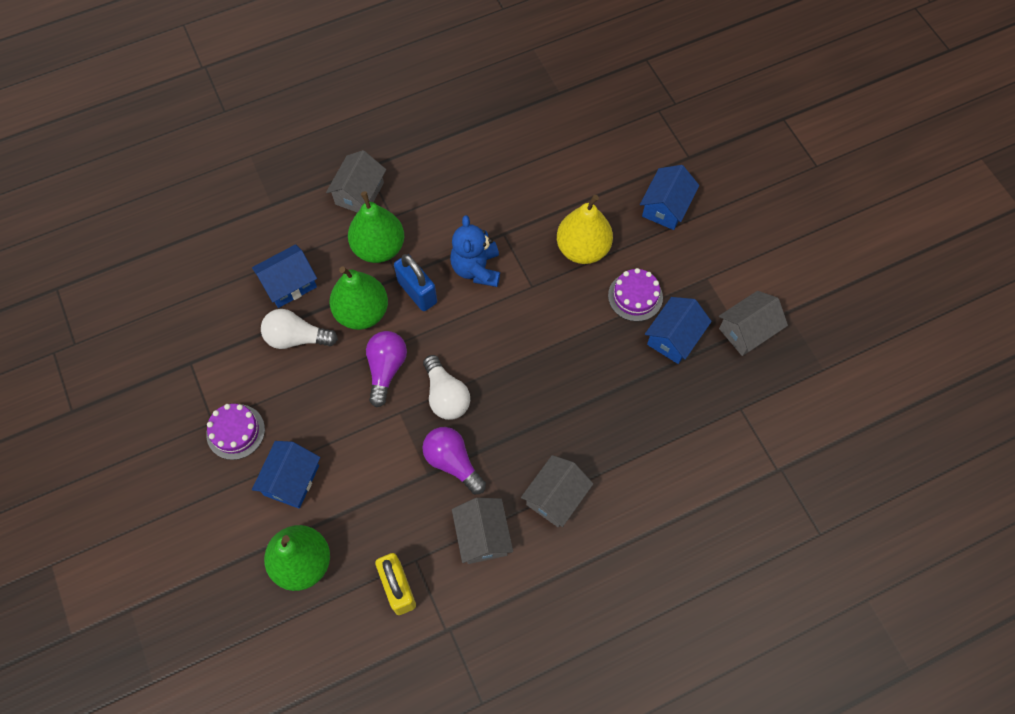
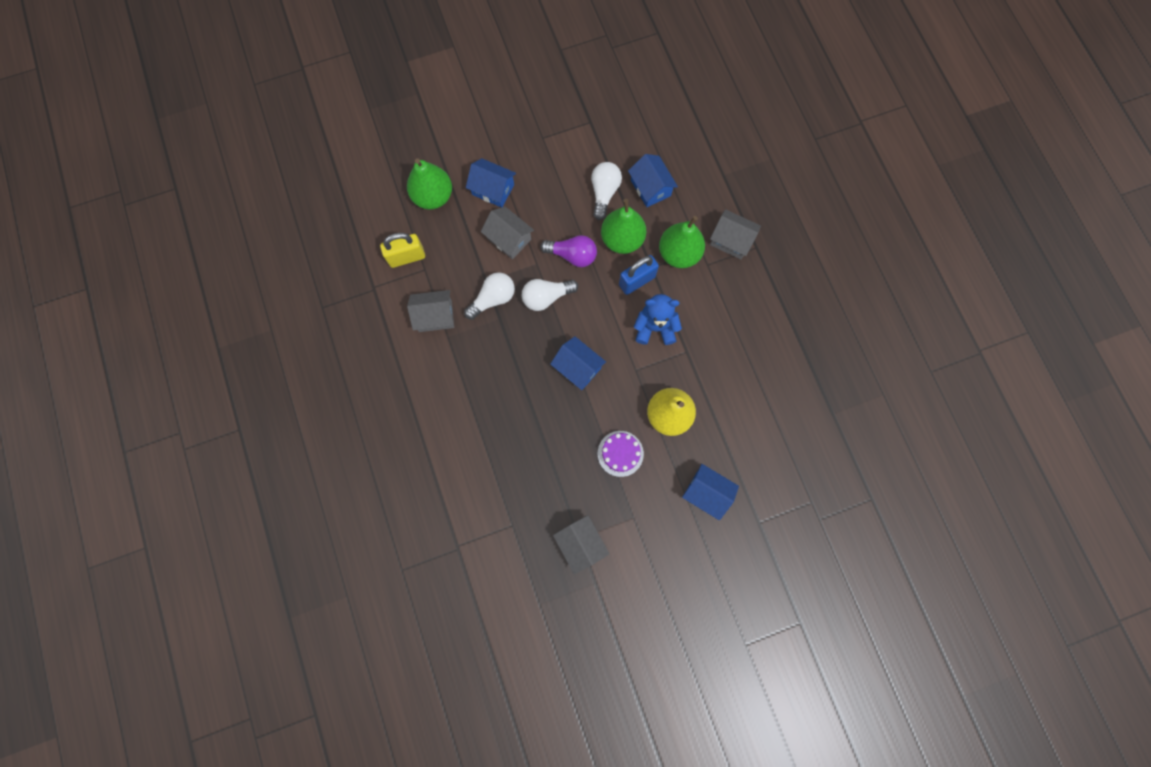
camera: 95 degrees right, 10 degrees up
purple cake [206,404,265,460] -> none
purple light bulb [422,427,486,494] -> white light bulb [464,272,515,320]
grey house [521,455,593,528] -> grey house moved to [481,207,534,259]
blue house [645,297,712,364] -> blue house moved to [550,336,606,390]

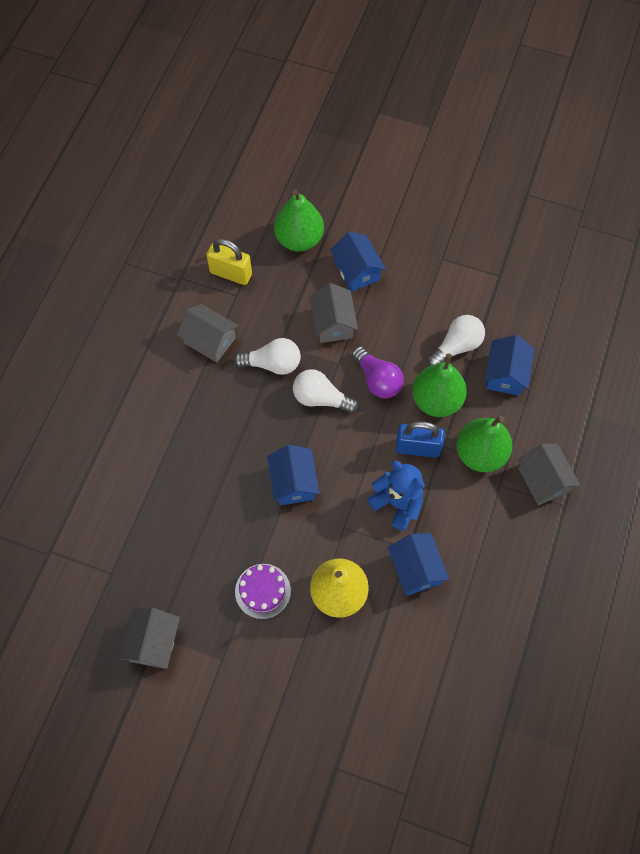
camera: 40 degrees right, 10 degrees down
blue house [682,464,739,521] -> blue house moved to [388,533,449,596]

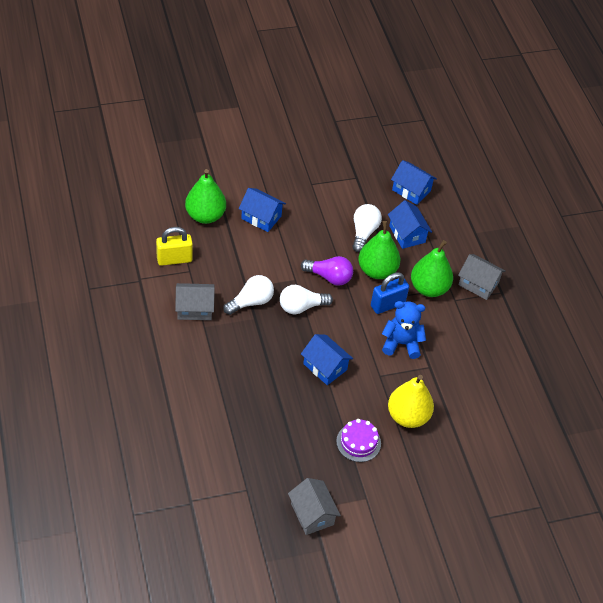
camera: 40 degrees left, 15 degrees down
grey house [309,283,358,343] -> none
blue house [388,533,449,596] -> blue house moved to [391,160,437,205]

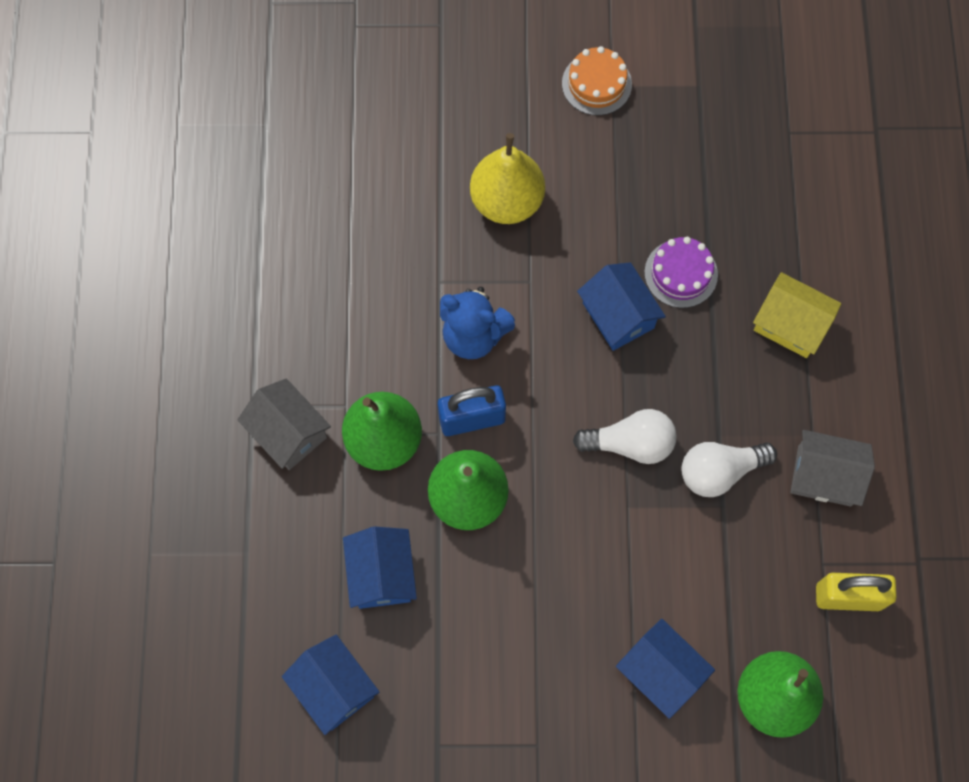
camera: 160 degrees left, 20 degrees up
grey house [288,478,341,535] -> none
purple light bulb [301,256,353,286] -> none
purple cake [336,419,381,462] -> purple cake moved to [644,237,718,308]
white light bulb [352,204,382,252] -> none
none -> orange cake [562,46,632,116]
none -> yellow house [753,272,841,358]

